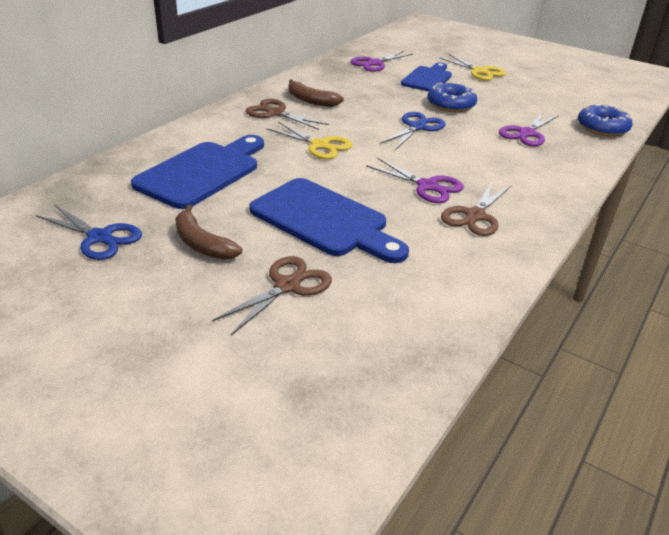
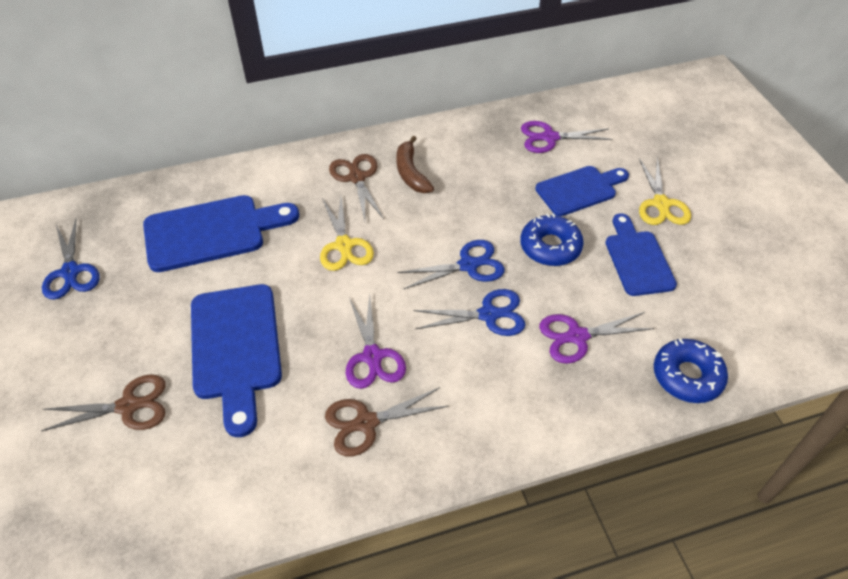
camera: 40 degrees right, 15 degrees up
brown banana [175,205,242,260] -> none
none -> blue scissors [413,289,525,336]
none -> blue cutting board [605,214,677,296]

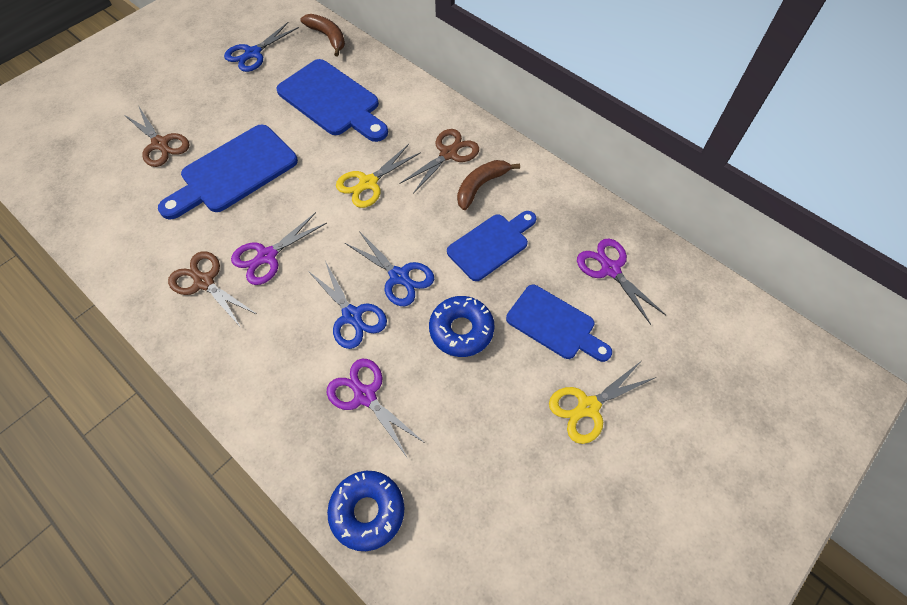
camera: 60 degrees right, 10 degrees up
blue cutting board [605,214,677,296] -> blue cutting board moved to [447,211,537,281]
none -> brown banana [300,14,345,57]

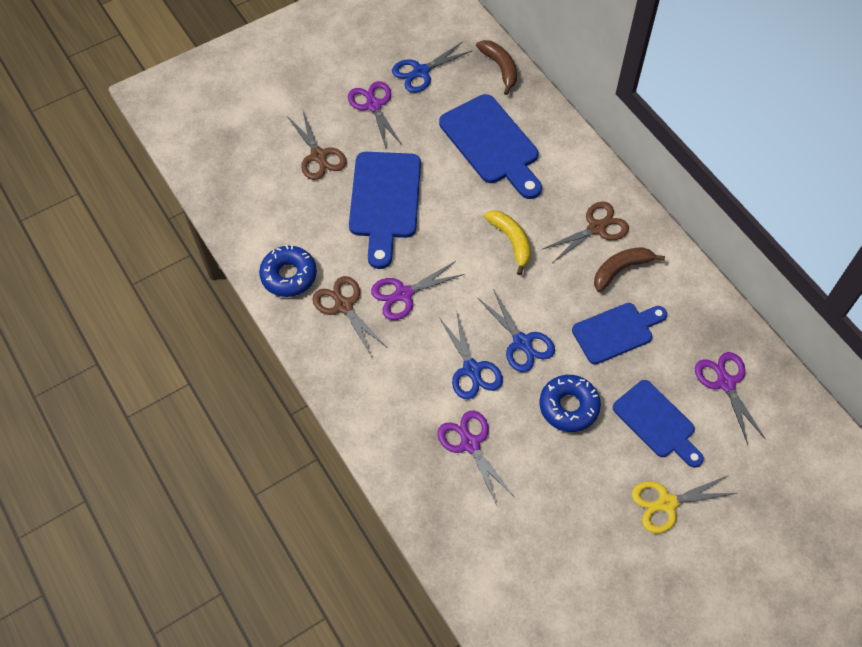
camera: 15 degrees right, 0 degrees up
blue cutting board [158,125,298,220] -> blue cutting board turned 60 degrees counterclockwise [349,152,421,269]
blue donut [327,471,405,551] -> blue donut moved to [259,245,317,297]
yellow scissors [336,144,421,208] -> yellow banana [484,210,531,276]
none -> purple scissors [348,81,403,148]

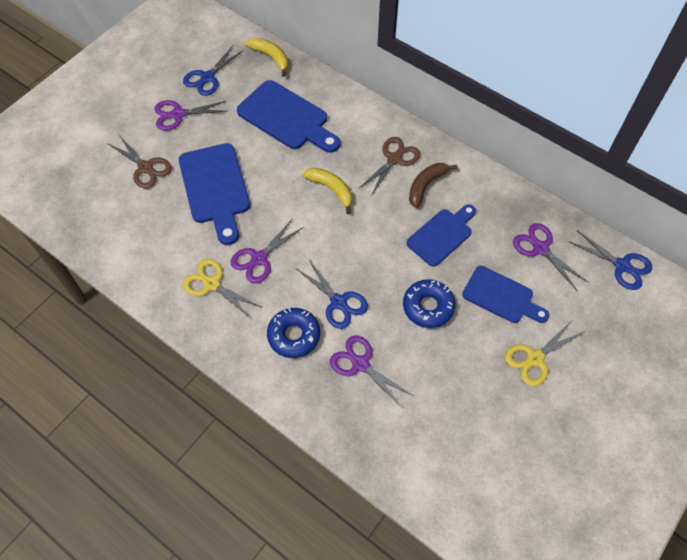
camera: 20 degrees left, 0 degrees up
blue donut [259,245,317,297] -> blue donut moved to [267,308,320,358]
brown scissors [312,276,388,357] -> yellow scissors [182,259,261,319]
purple scissors [348,81,403,148] -> purple scissors turned 60 degrees counterclockwise [154,100,226,131]
brown banana [476,40,517,95] -> yellow banana [245,38,288,77]
blue scissors [478,289,555,372] -> blue scissors moved to [569,230,652,290]

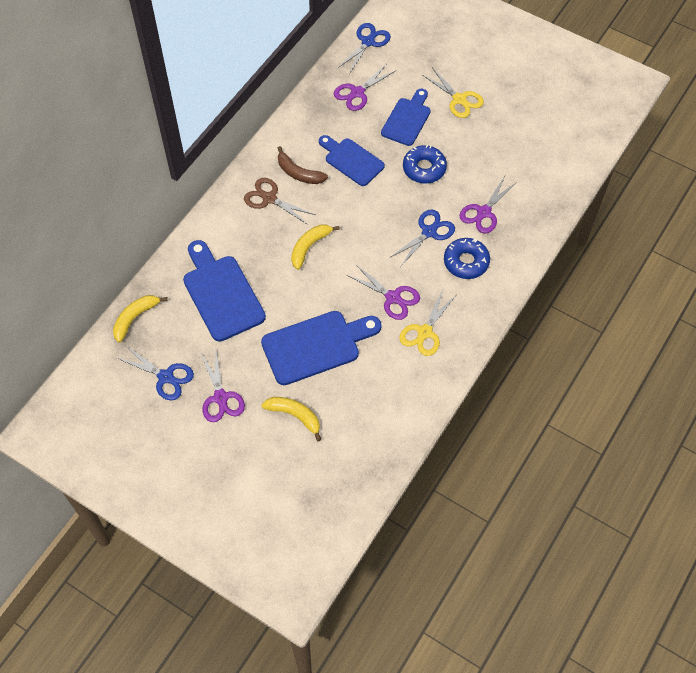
camera: 95 degrees left, 0 degrees up
brown scissors [107,135,172,189] -> yellow banana [261,397,321,441]
blue cutting board [237,80,340,153] -> blue cutting board turned 60 degrees counterclockwise [183,240,266,342]

